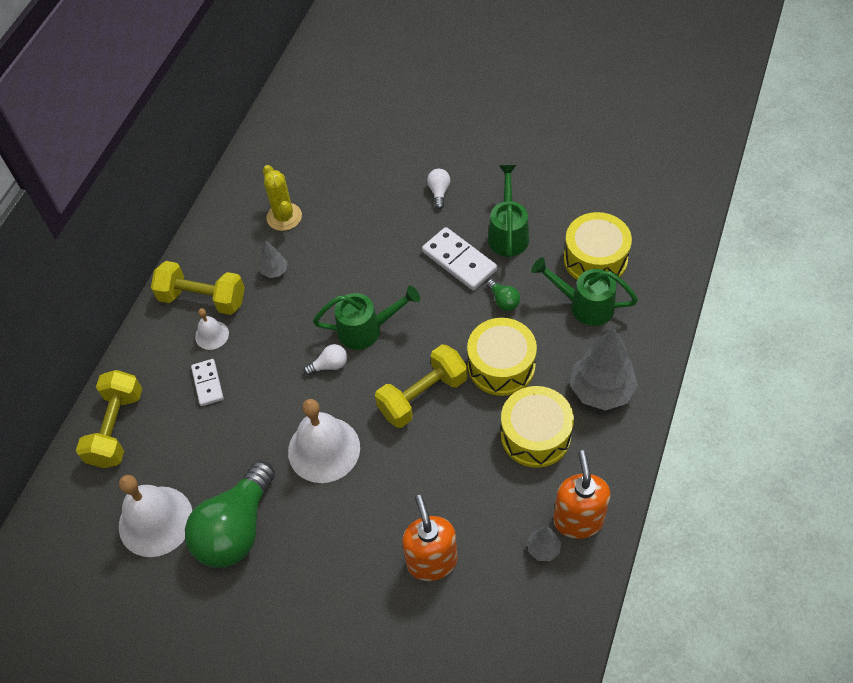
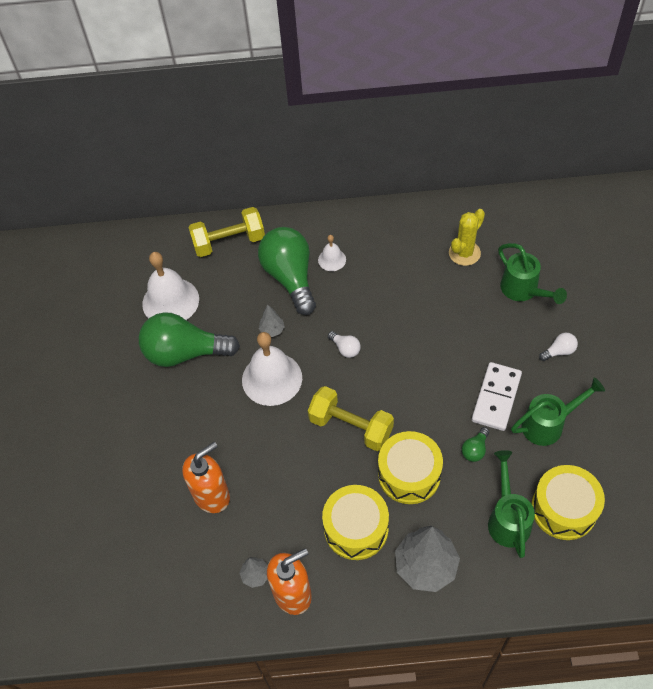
camera: 65 degrees right, 0 degrees up
yellow dumbbell [151,261,245,315] -> none
white domino [191,359,224,406] -> green light bulb [258,227,316,315]
grey tree [259,240,288,278] -> grey tree moved to [259,305,285,337]
green watering can [313,286,420,350] -> green watering can moved to [498,243,567,304]

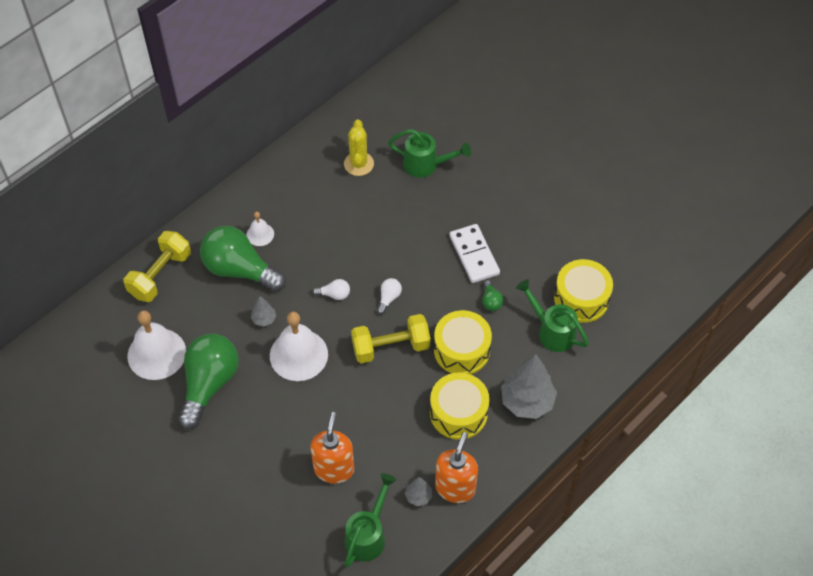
camera: 45 degrees left, 0 degrees up
green light bulb [139,312,240,367] -> green light bulb turned 150 degrees clockwise [178,334,239,429]
green watering can [511,378,605,446] -> green watering can moved to [345,473,397,568]
white light bulb [539,333,578,361] -> white light bulb moved to [377,278,402,314]

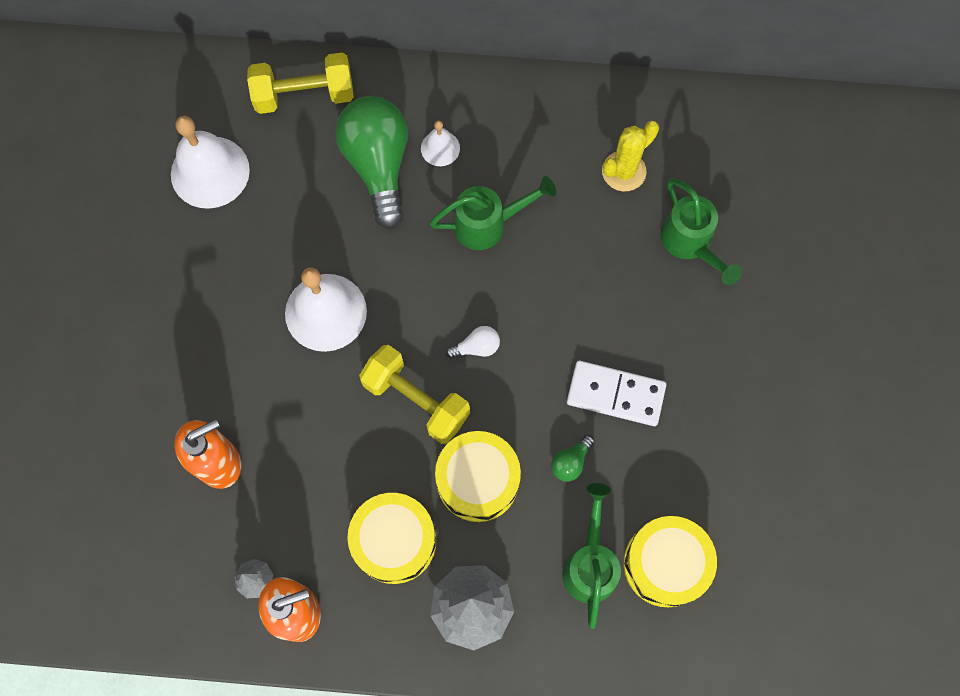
camera: 50 degrees right, 15 degrees up
green light bulb [178,334,239,429] -> none
grey tree [251,296,276,327] -> none
white light bulb [312,279,350,300] -> none
green watering can [345,473,397,568] -> green watering can moved to [430,176,556,250]
white domino [449,224,500,283] -> white domino turned 75 degrees clockwise [567,361,666,426]

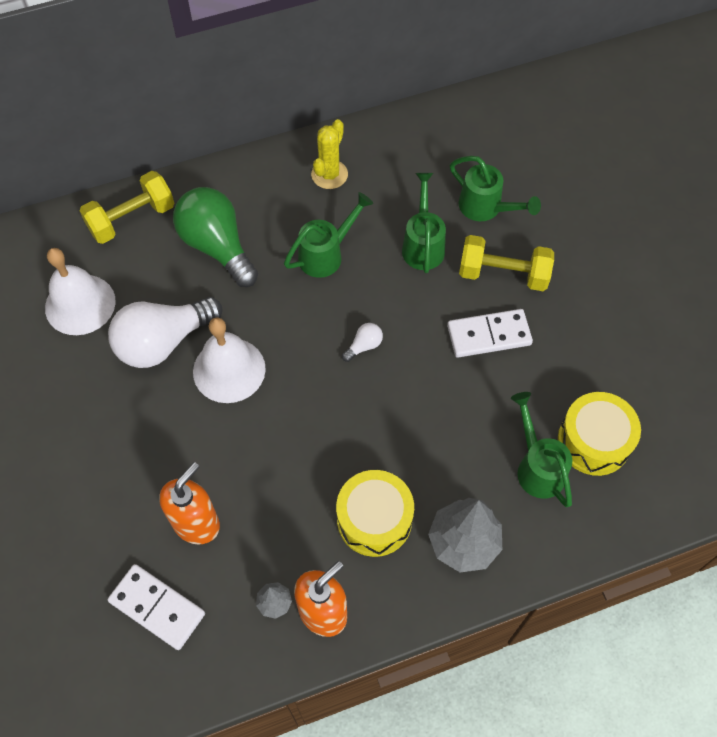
camera: 25 degrees left, 10 degrees down
yellow dumbbell [359,345,470,444] -> yellow dumbbell moved to [459,235,554,291]
white bell [421,120,460,166] -> none
yellow drum [435,431,521,522] -> none
green light bulb [551,435,595,482] -> none
yellow cactus [602,121,659,191] -> yellow cactus moved to [311,119,348,189]
none -> white light bulb [108,297,222,368]
none -> white domino [108,564,205,650]
none -> green watering can [402,173,446,273]

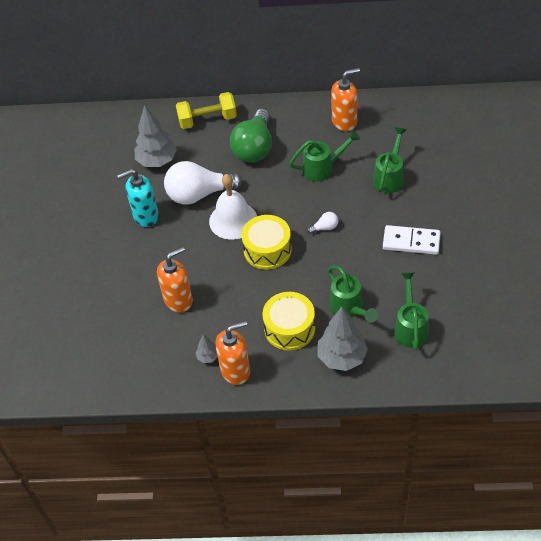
camera: 25 degrees right, 10 degrees down
white bell [45,248,116,335] -> grey tree [135,105,177,167]
white domino [108,564,205,650] -> none
green light bulb [173,187,258,287] -> green light bulb turned 150 degrees counterclockwise [230,109,272,163]
yellow cactus [311,119,348,189] -> orange soap dispenser [331,68,360,131]
green watering can [450,156,541,221] -> green watering can moved to [328,266,378,323]
yellow dumbbell [459,235,554,291] -> none
yellow drum [558,392,641,476] -> yellow drum moved to [242,215,292,270]
none -> turquoise soap dispenser [117,169,159,227]

